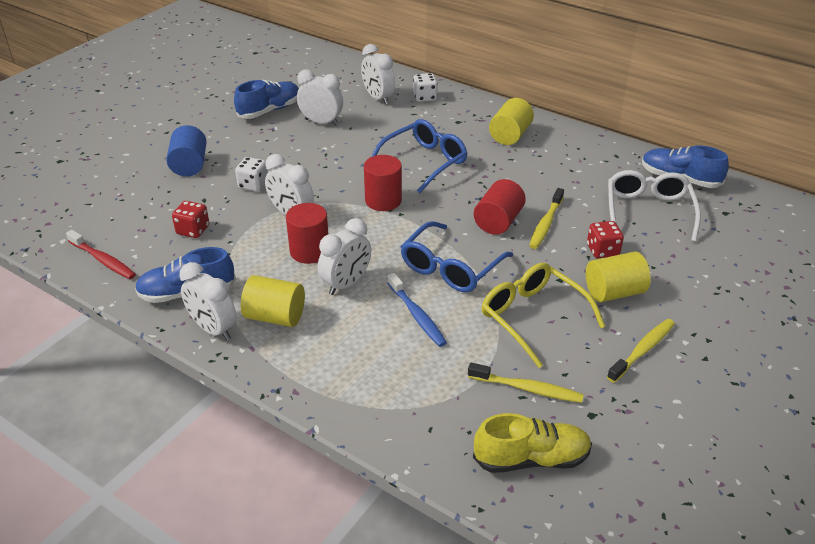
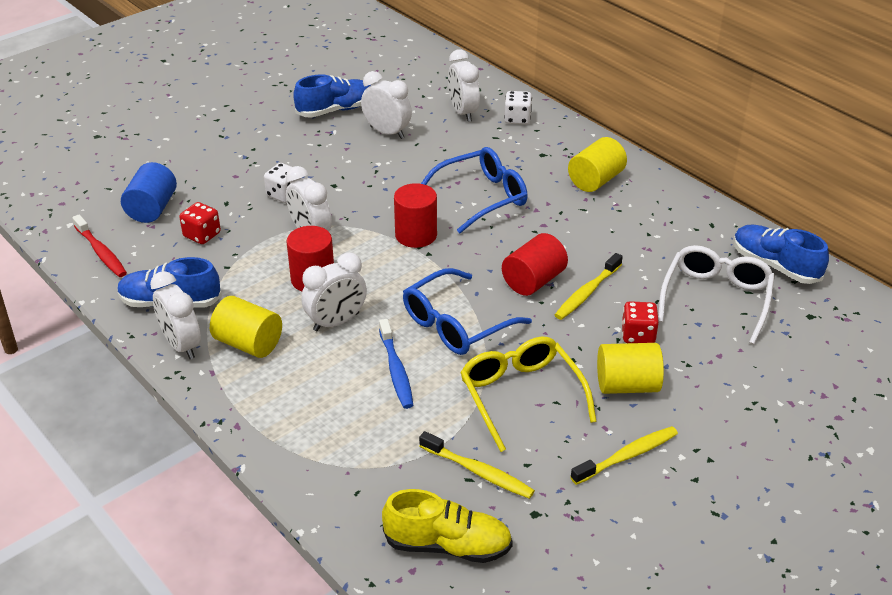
camera: 15 degrees right, 0 degrees up
blue cylinder [166,125,207,177] -> blue cylinder moved to [121,162,177,223]

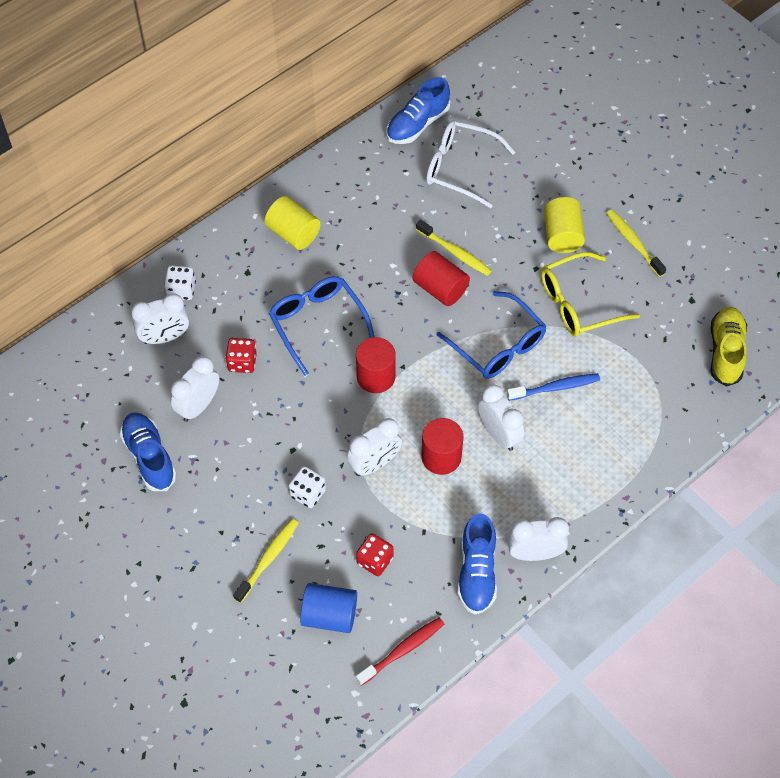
camera: 90 degrees left, 20 degrees up
white clock [150,271,201,359] -> white clock turned 150 degrees counterclockwise [507,517,569,561]
yellow cylinder [210,296,282,358] -> none
yellow toothbrush [419,431,535,499] -> yellow toothbrush moved to [233,519,298,603]
red dice [622,301,659,343] -> red dice moved to [225,338,257,373]

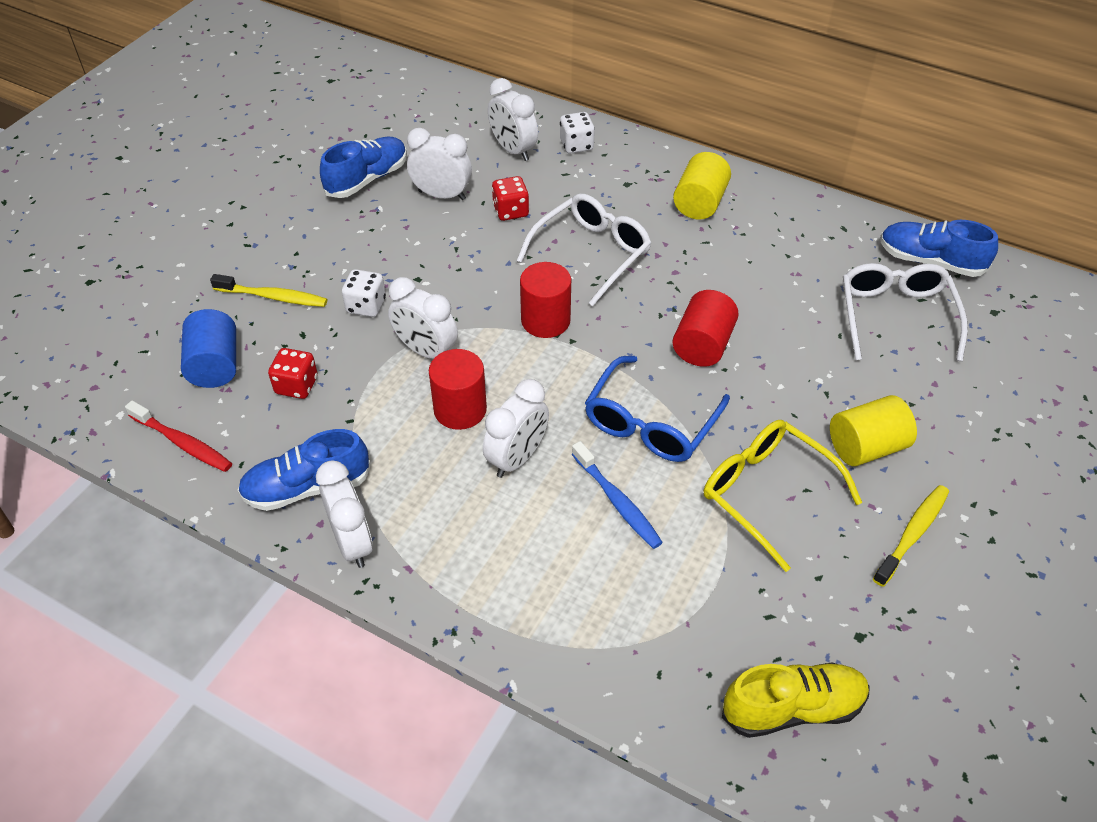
camera: 70 degrees right, 10 degrees down
blue glasses [269,276,375,376] -> white glasses [517,193,651,306]
yellow toothbrush [416,220,492,276] -> none

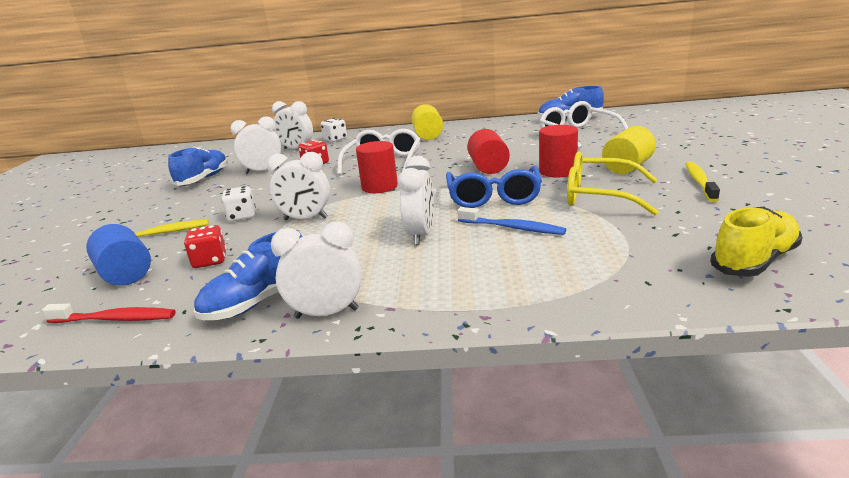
camera: 25 degrees left, 25 degrees down
white clock [316,460,373,568] -> white clock turned 45 degrees counterclockwise [271,222,361,319]
red cylinder [429,349,487,430] -> red cylinder moved to [539,125,578,177]

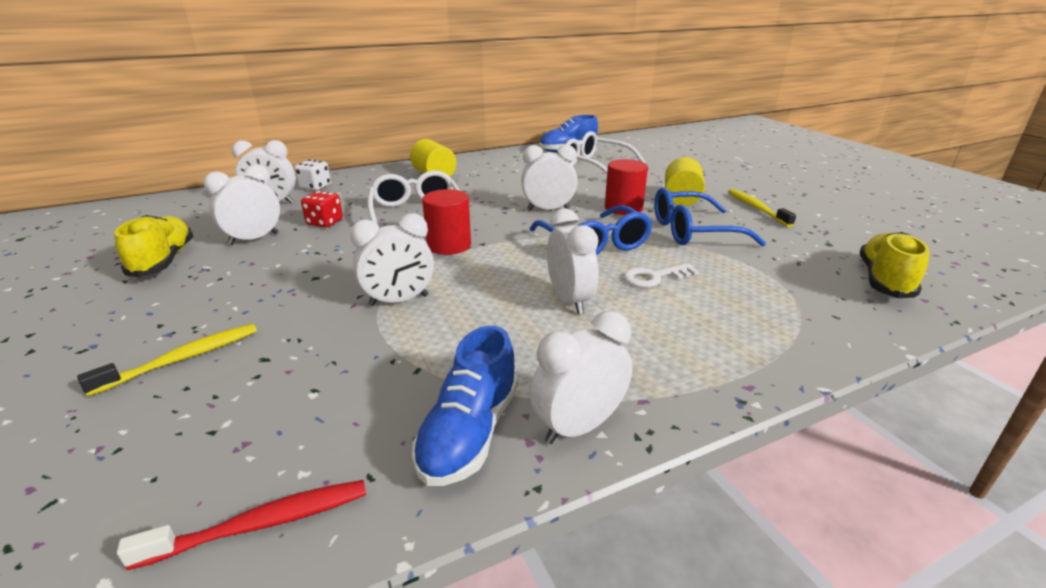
camera: 30 degrees left, 5 degrees up
blue cylinder [86,224,151,286] -> none
blue shoe [168,147,228,186] -> yellow shoe [114,215,193,277]
red dice [184,225,226,268] -> none
white dice [221,186,256,222] -> none
blue toothbrush [457,207,566,235] -> white key [624,263,699,288]
red cylinder [467,129,510,174] -> white clock [521,145,578,210]
yellow glasses [567,152,659,215] -> blue glasses [654,188,766,246]

